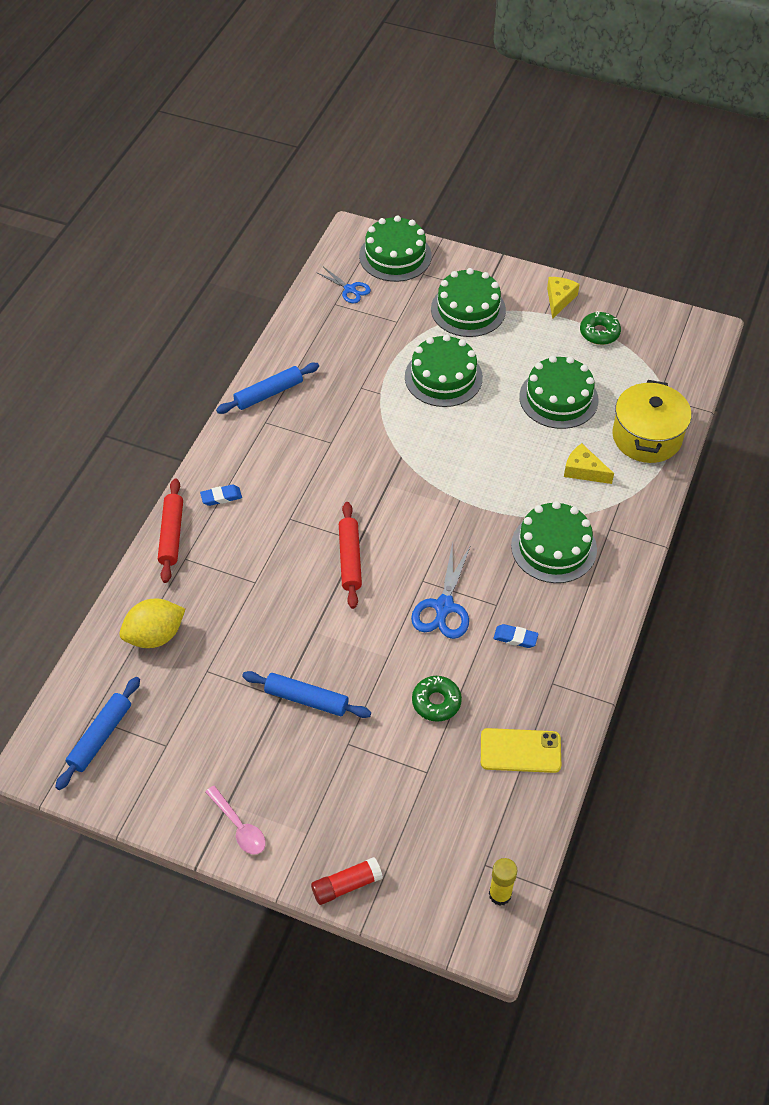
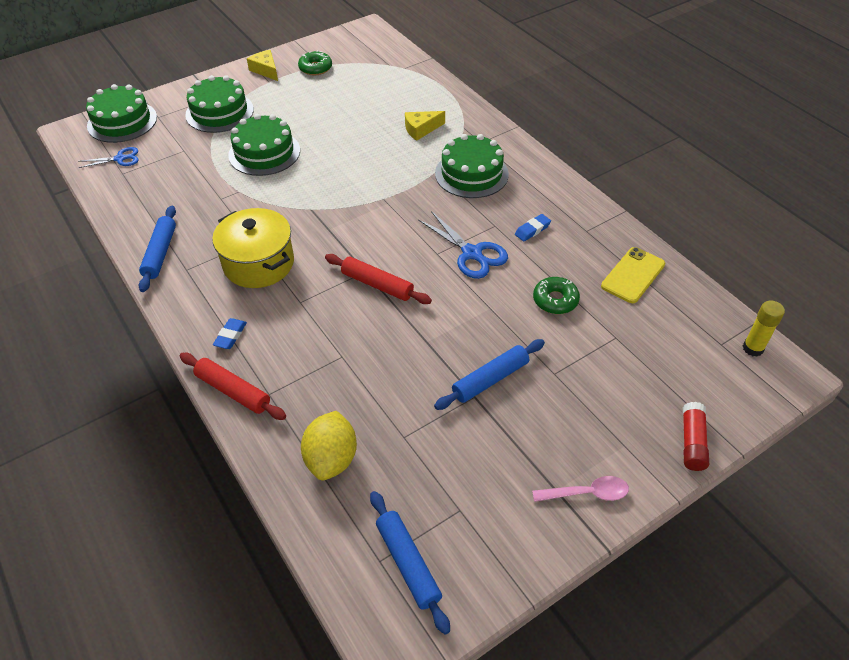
camera: 55 degrees left, 5 degrees down
green cake [519,356,599,429] -> none
yellow pot [612,380,691,463] -> yellow pot moved to [212,208,294,288]

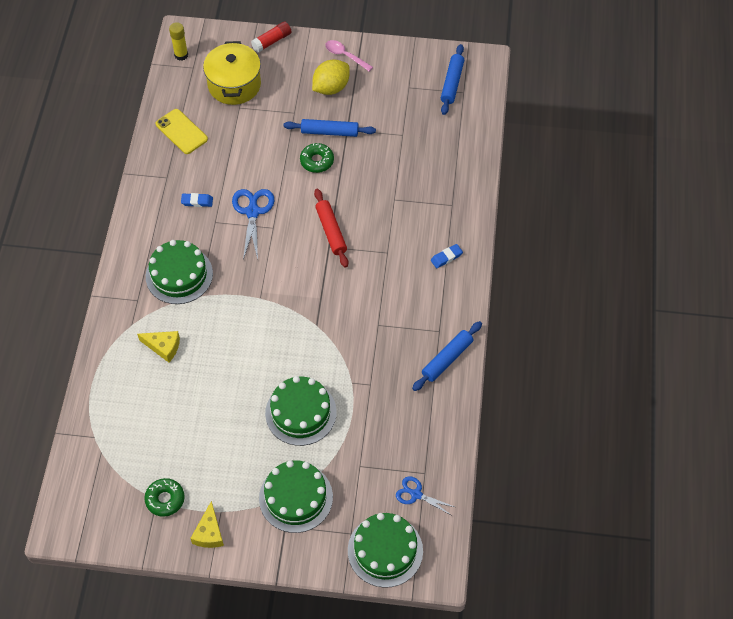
camera: 140 degrees left, 10 degrees up
red rolling pin [180,353,286,420] -> none
yellow pot [212,208,294,288] -> yellow pot moved to [203,41,261,105]
yellow lemon [301,411,357,480] -> yellow lemon moved to [312,60,350,95]
green donut [533,277,580,314] -> green donut moved to [300,143,334,173]
yellow phone [601,247,665,303] -> yellow phone turned 60 degrees clockwise [156,109,208,154]

